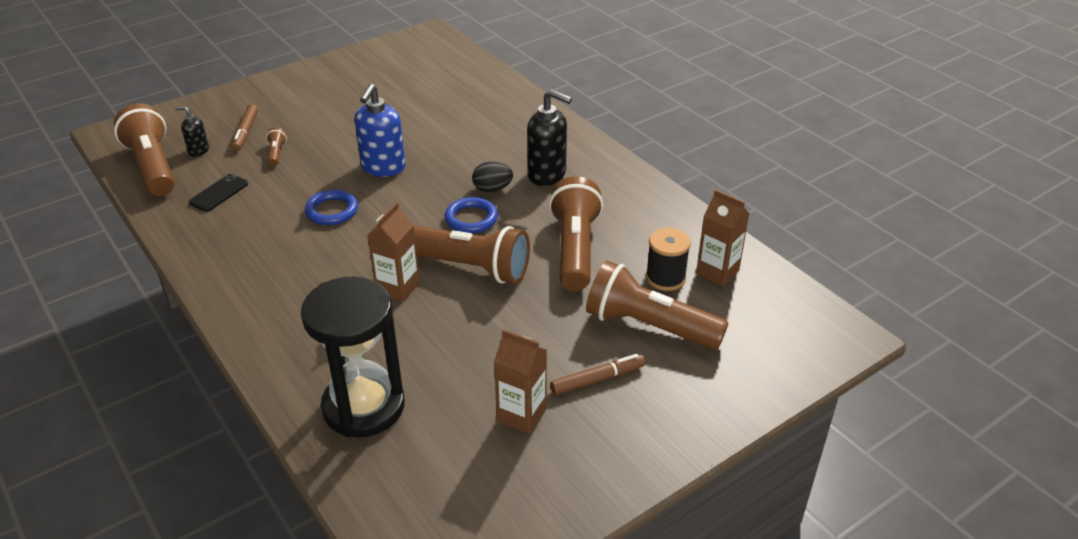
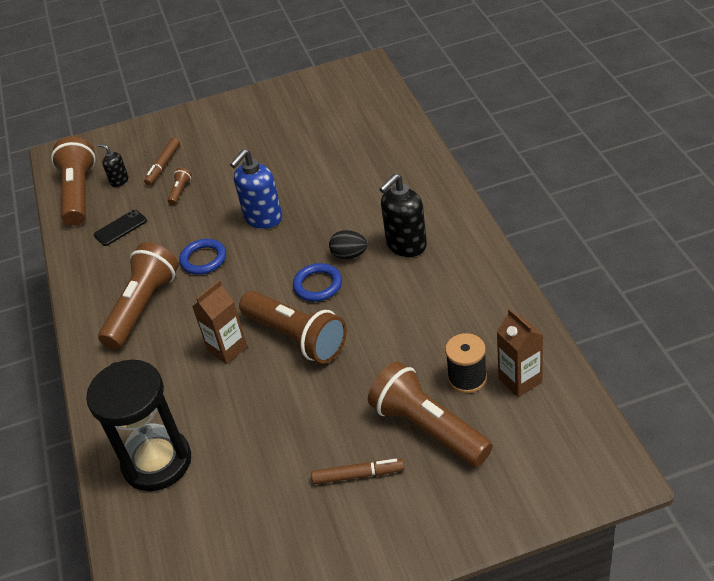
camera: 25 degrees right, 5 degrees up
brown carton [494,329,547,434] -> none
black soap dispenser [527,89,572,186] -> black soap dispenser turned 90 degrees clockwise [379,174,427,257]
brown flashlight [549,176,603,291] -> brown flashlight moved to [98,242,179,350]

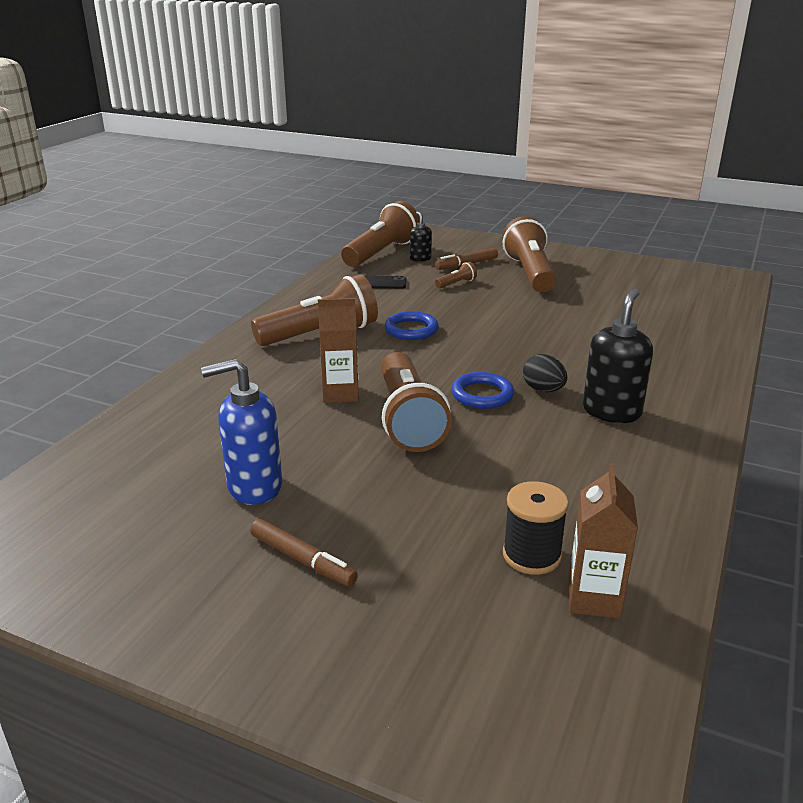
camera: 35 degrees right, 15 degrees down
black hourglass [86,360,191,491] -> none
blue soap dispenser [230,149,282,229] -> blue soap dispenser moved to [201,359,282,505]
brown flashlight [368,361,493,467] -> brown flashlight moved to [502,216,556,292]
black soap dispenser [379,174,427,257] -> black soap dispenser turned 120 degrees clockwise [583,288,653,423]

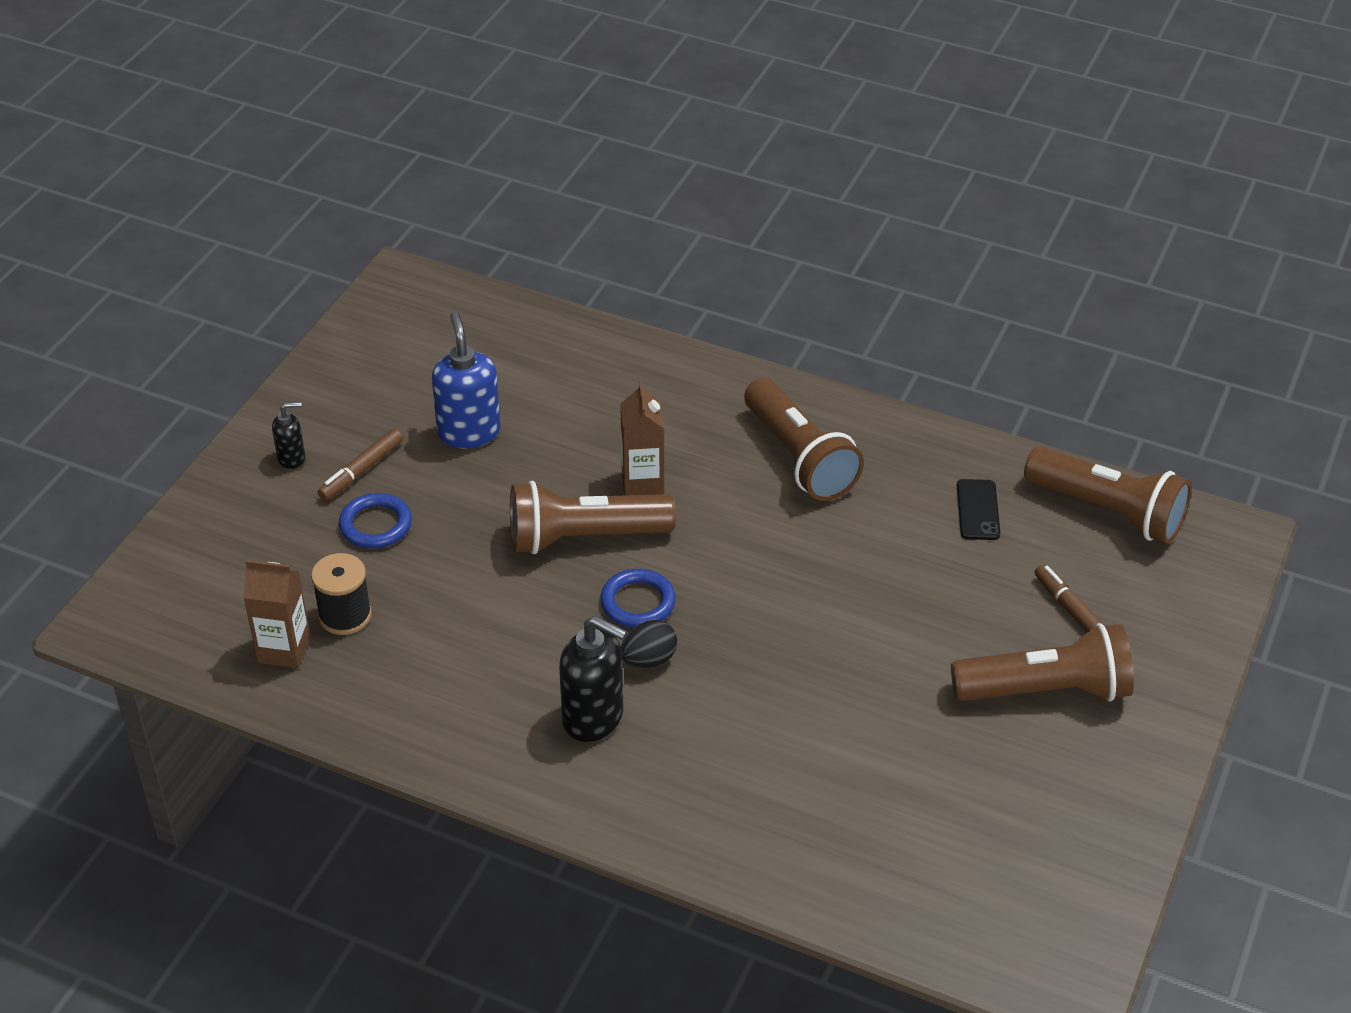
camera: 90 degrees right, 15 degrees up
blue ring [385,311,438,340] -> blue ring moved to [339,493,412,548]
black soap dispenser [410,211,432,262] -> black soap dispenser moved to [272,402,305,469]
brown flashlight [435,262,477,288] -> none

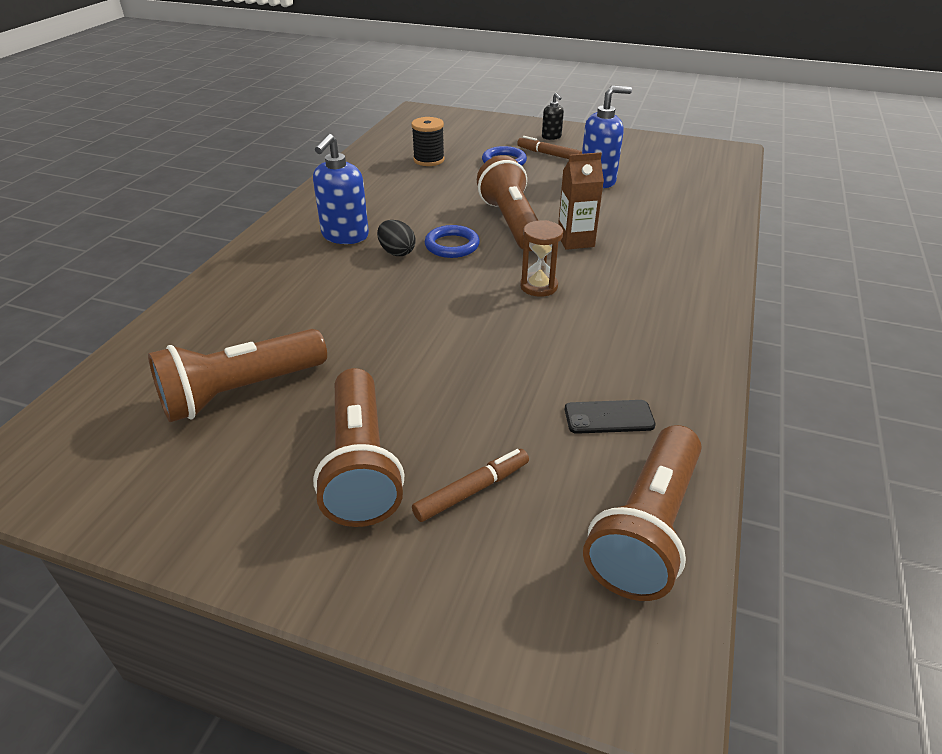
camera: 85 degrees right, 5 degrees down
brown carton [243,560,311,668] -> none
black soap dispenser [559,616,627,742] -> blue soap dispenser [313,134,369,244]
brown flashlight [744,378,864,501] -> brown flashlight moved to [148,329,327,422]
none -> brown hourglass [520,220,563,297]

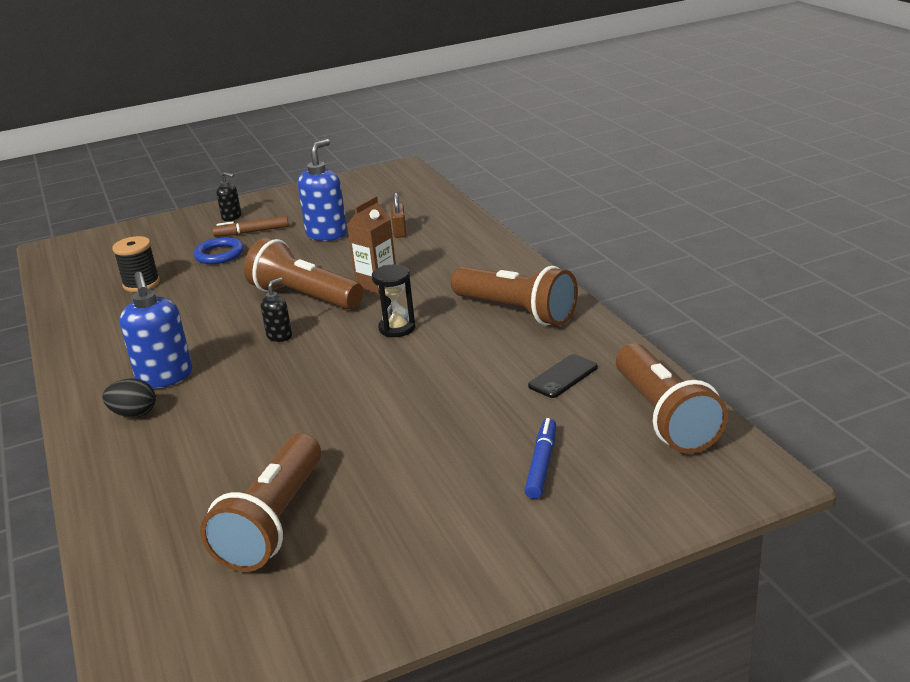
camera: 40 degrees left, 10 degrees down
brown flashlight [313,368,405,527] -> brown flashlight moved to [451,266,578,326]
black egg [377,220,416,256] -> black egg moved to [102,378,156,418]
brown marker [412,449,529,522] -> blue marker [525,418,556,499]
blue ring [424,225,480,258] -> black soap dispenser [260,278,292,342]
brown hourglass [520,220,563,297] -> black hourglass [372,264,416,337]
none -> brown padlock [391,193,407,238]

